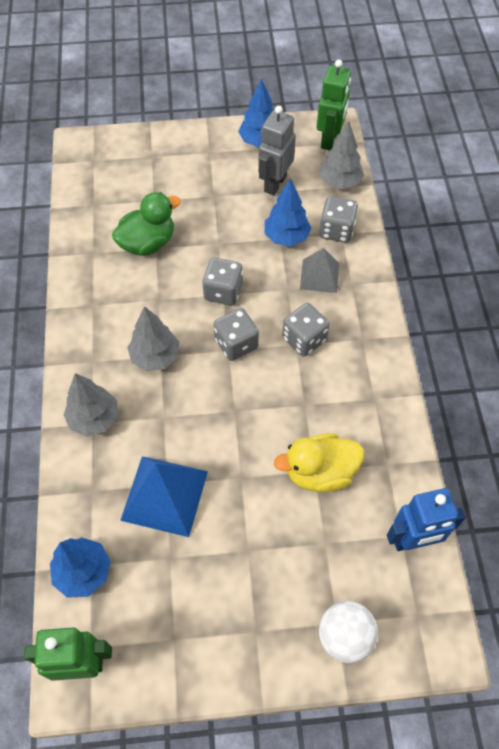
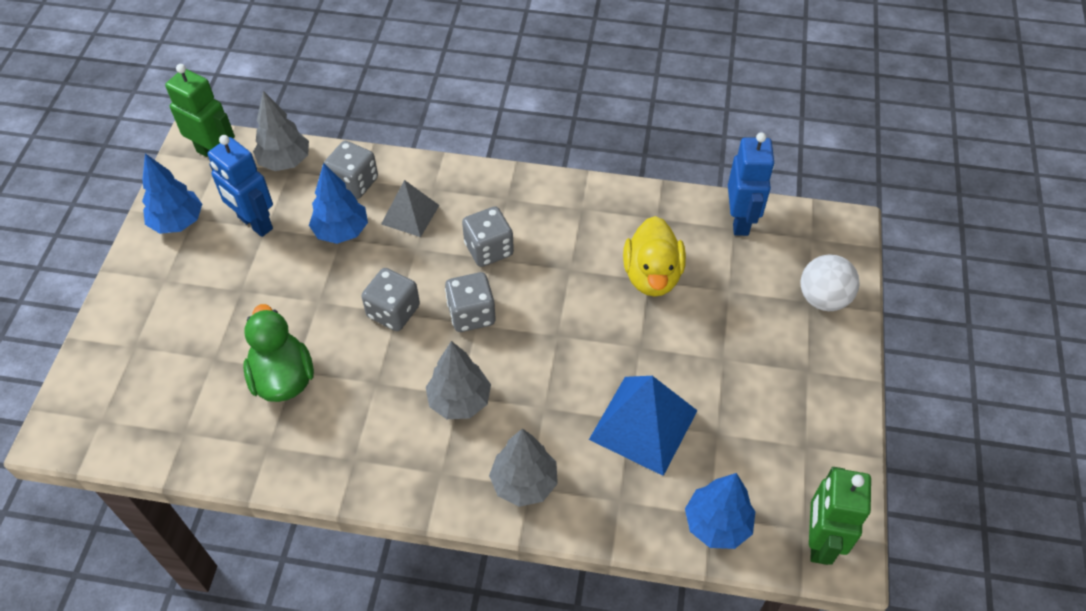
camera: 75 degrees left, 5 degrees down
grey robot [258,106,296,195] -> blue robot [208,135,273,237]

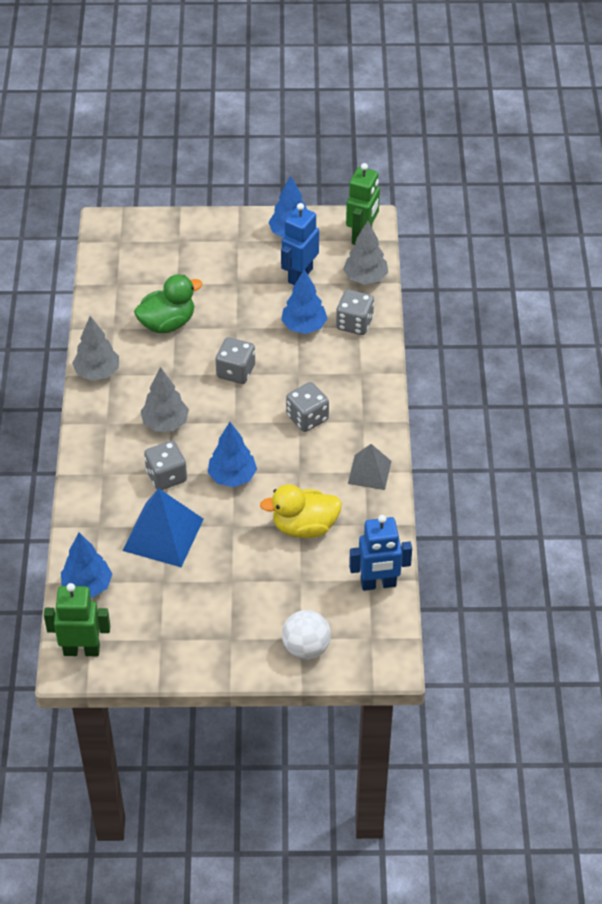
camera: 80 degrees right, 5 degrees down
grey pyramid [381,180,439,237] -> grey pyramid moved to [348,444,391,490]
grey dice [445,272,496,332] -> grey dice moved to [144,441,187,490]
grey tree [489,428,558,507] -> grey tree moved to [72,316,119,381]
none -> blue tree [208,422,257,487]

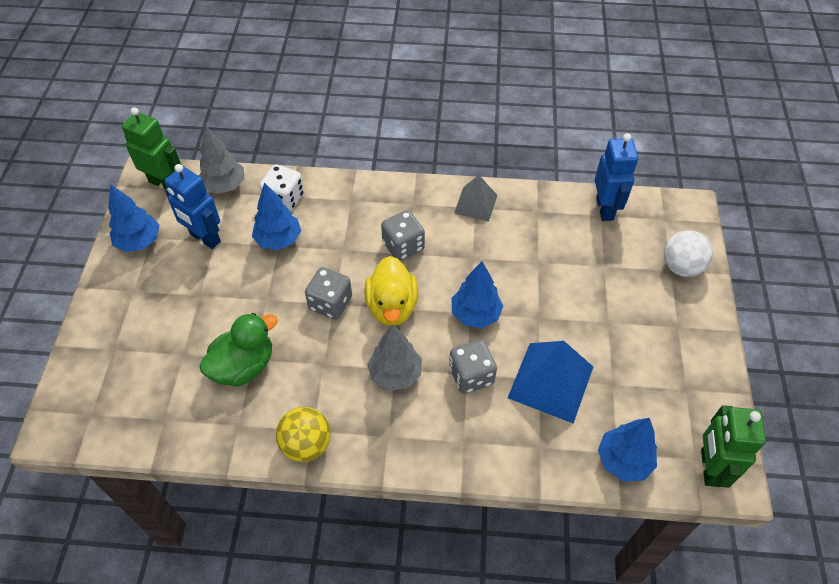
camera: 85 degrees left, 5 degrees up
grey tree [72,316,119,381] -> yellow ball [276,407,331,462]
green duck [134,274,203,333] -> green duck turned 75 degrees clockwise [199,313,278,387]
yellow duck [260,484,342,538] -> yellow duck moved to [364,256,418,326]
grey dice [336,290,374,335] -> white dice [259,164,304,211]

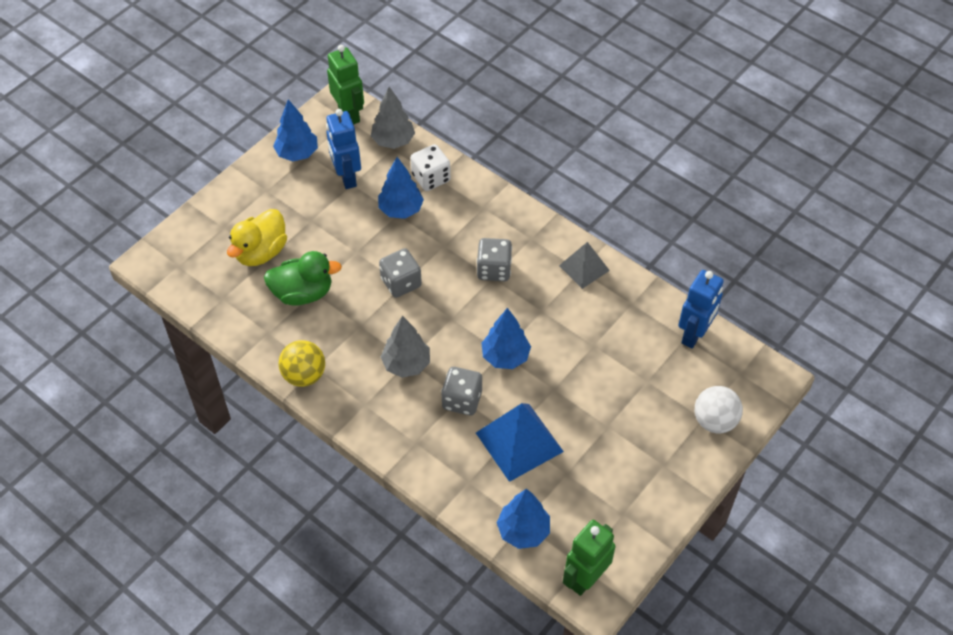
camera: 35 degrees right, 0 degrees up
yellow duck [364,256,418,326] -> yellow duck moved to [227,209,287,266]

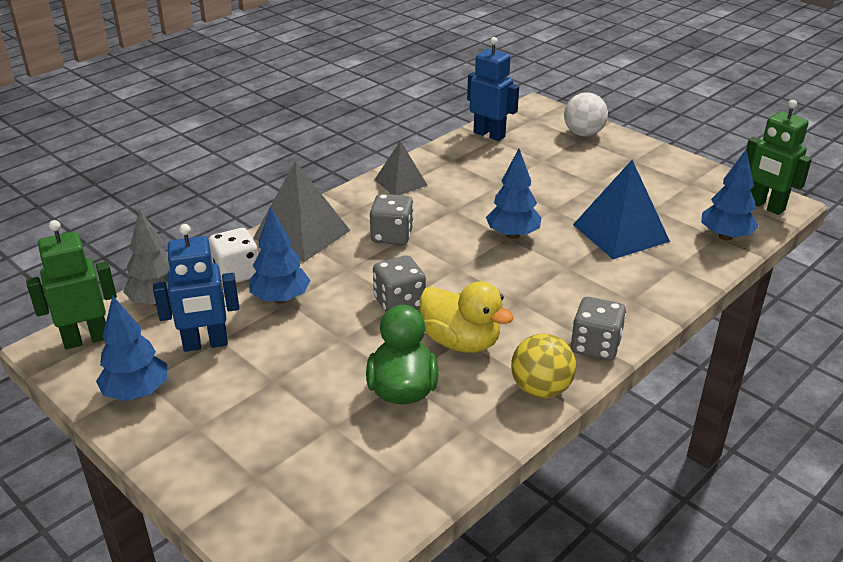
camera: 85 degrees left, 20 degrees down
yellow duck [227,209,287,266] -> yellow duck moved to [420,281,514,353]
grey tree [381,316,430,378] -> none
grey dice [441,367,482,416] -> grey dice moved to [571,297,626,361]
none -> grey pyramid [253,161,350,262]

